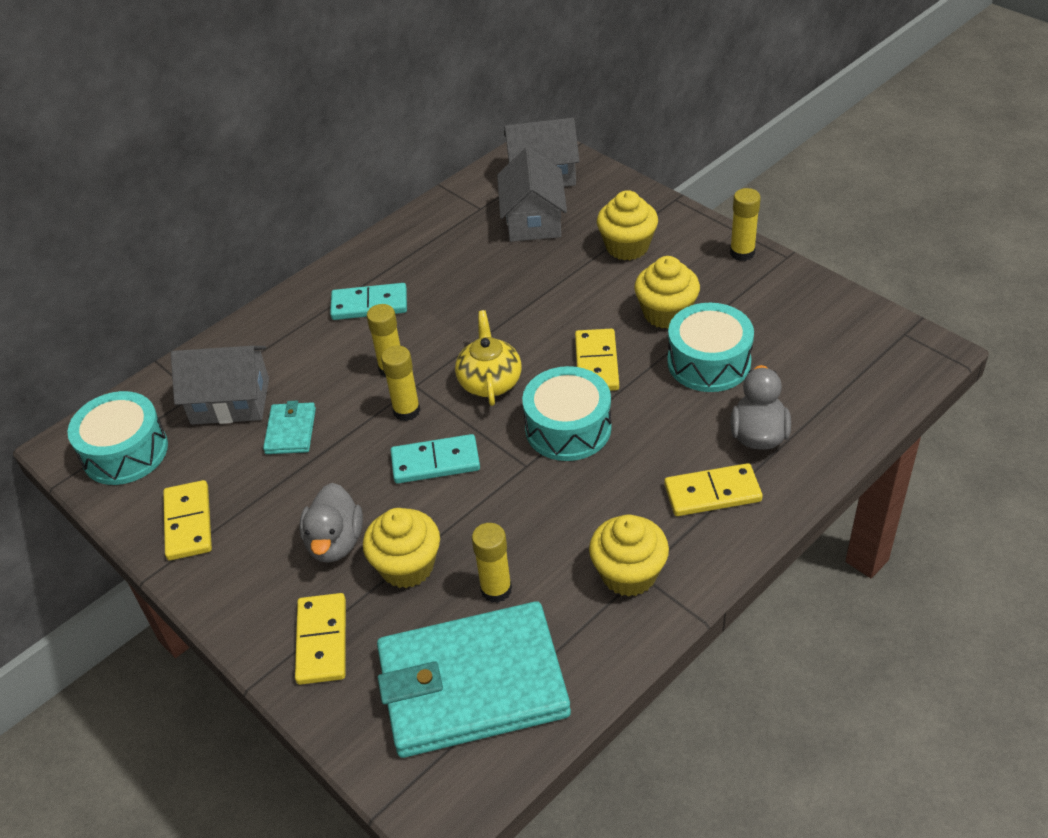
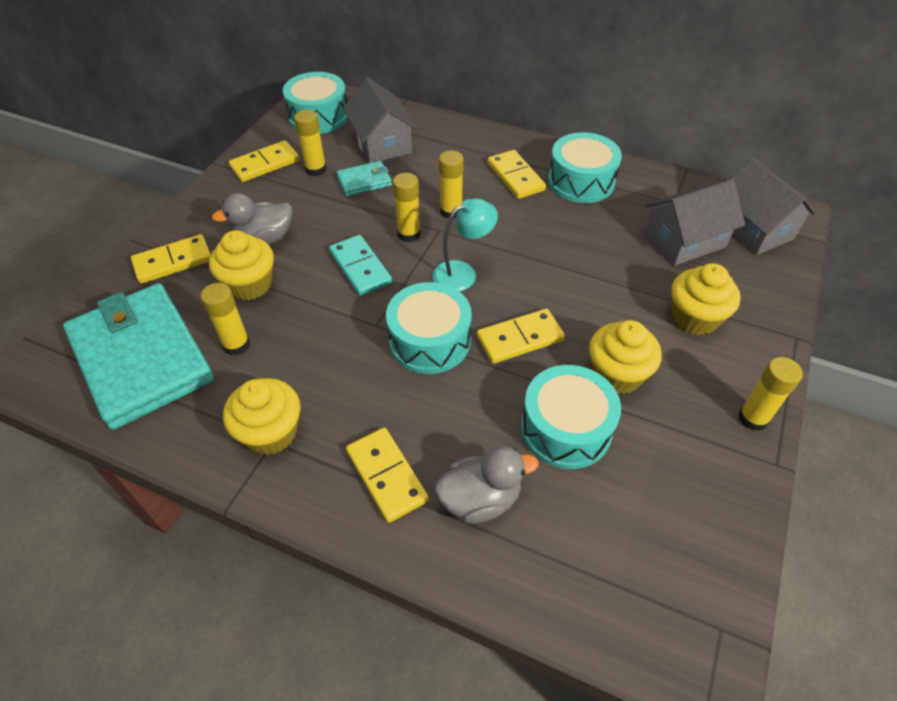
camera: 65 degrees right, 5 degrees up
turquoise domino [330,283,407,320] -> yellow domino [488,150,546,199]
yellow teapot [455,310,522,406] -> turquoise lamp [432,198,498,291]
none -> yellow glue stick [294,110,327,176]
none -> turquoise drum [548,132,622,203]

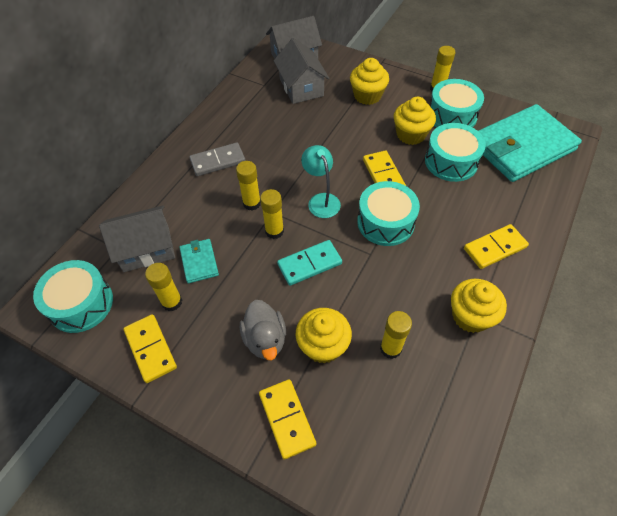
camera: 85 degrees left, 5 degrees up
turquoise wallet [63,283,214,430] -> turquoise wallet moved to [478,104,582,182]
grey duck [435,446,538,524] -> none
yellow domino [488,150,546,199] -> grey domino [190,143,245,176]
turquoise drum [548,132,622,203] -> turquoise drum moved to [430,79,484,128]

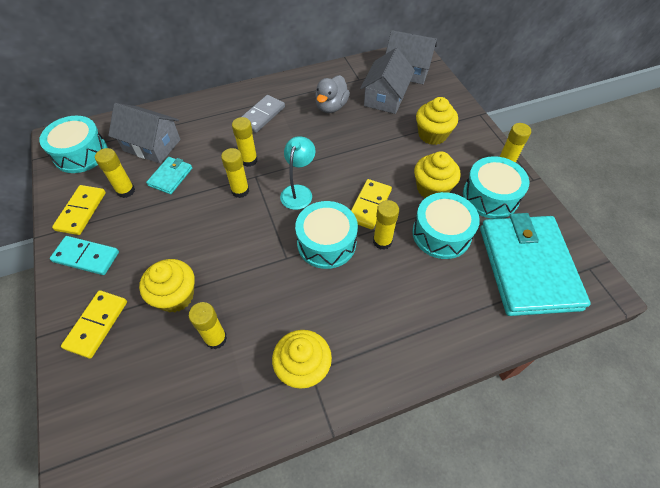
camera: 40 degrees right, 0 degrees up
grey domino [190,143,245,176] -> grey domino turned 75 degrees counterclockwise [241,95,285,133]
grey duck [240,300,286,360] -> grey duck moved to [315,75,350,113]
turquoise domino [277,240,342,286] -> turquoise domino moved to [50,236,119,275]
yellow domino [464,224,529,269] -> none
turquoise wallet [478,104,582,182] -> turquoise wallet turned 75 degrees clockwise [480,213,591,316]
none -> yellow glue stick [373,200,399,250]

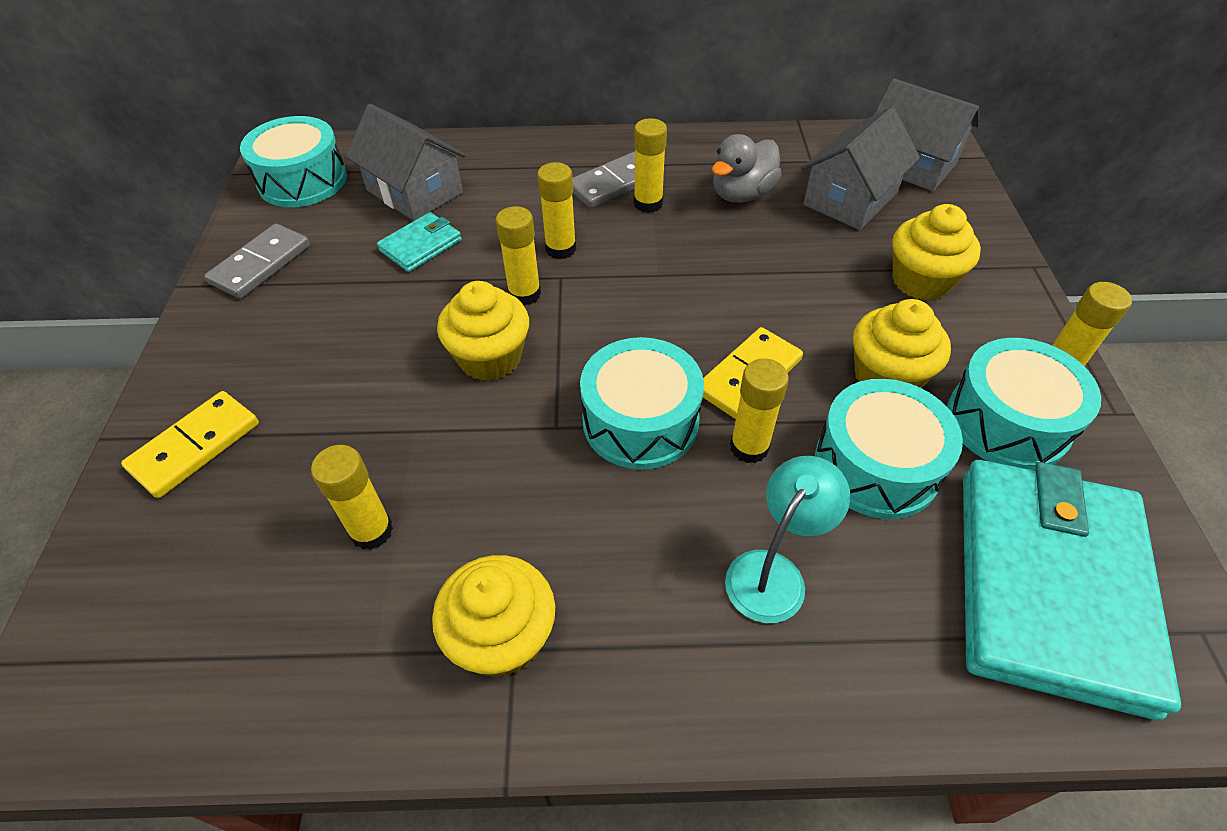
camera: 20 degrees right, 5 degrees down
turquoise domino [50,236,119,275] -> none
yellow domino [52,185,106,235] -> grey domino [205,224,310,299]
yellow glue stick [95,148,135,198] -> yellow glue stick moved to [634,118,667,213]
yellow cupcake [139,259,195,313] -> yellow cupcake moved to [437,281,529,381]
turquoise lamp [280,136,315,210] -> turquoise lamp moved to [725,456,850,623]

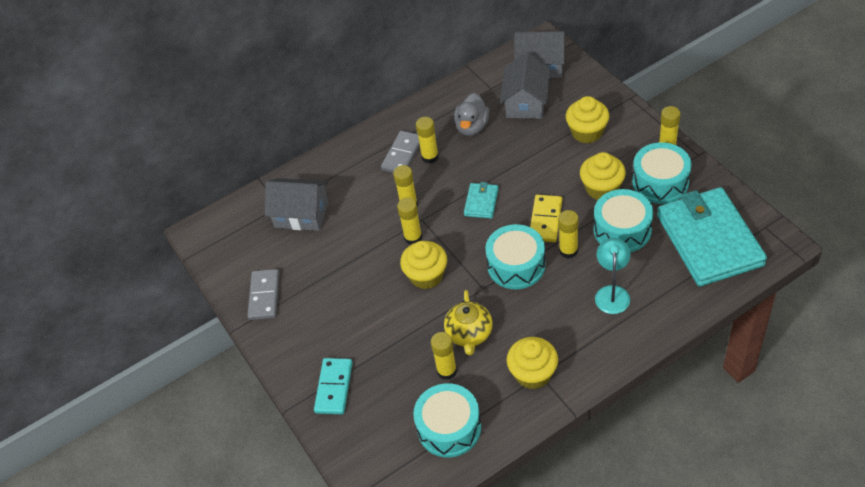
camera: 25 degrees left, 0 degrees up
yellow domino [121,391,259,498] -> turquoise domino [314,358,353,414]
turquoise drum [240,116,347,207] -> turquoise drum moved to [413,383,481,457]
turquoise wallet [377,212,462,272] -> turquoise wallet moved to [464,182,499,219]
none -> yellow teapot [444,290,493,355]

